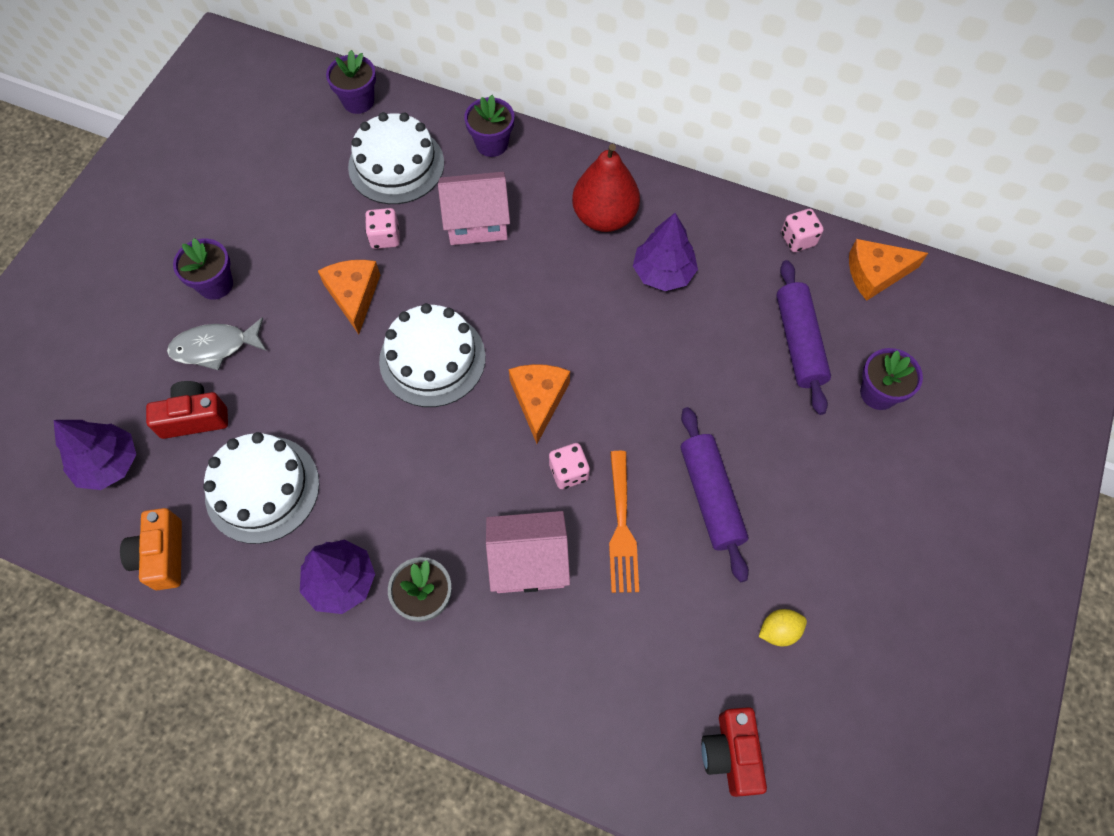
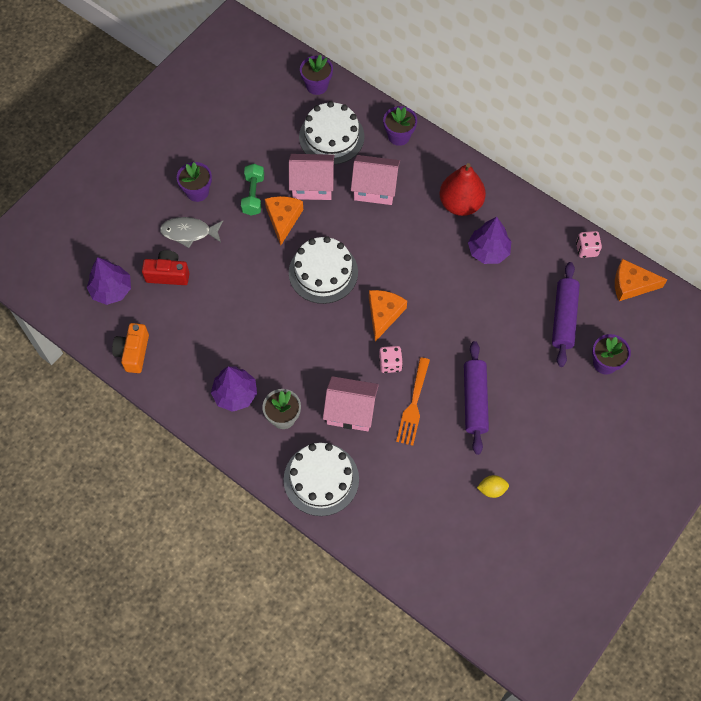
camera: 15 degrees right, 0 degrees up
white cake [203,432,319,544] -> white cake moved to [284,443,359,516]
pink dice [365,208,400,249] -> pink house [289,154,335,200]
red camera [701,707,767,797] -> none
none -> green dumbbell [241,164,264,216]

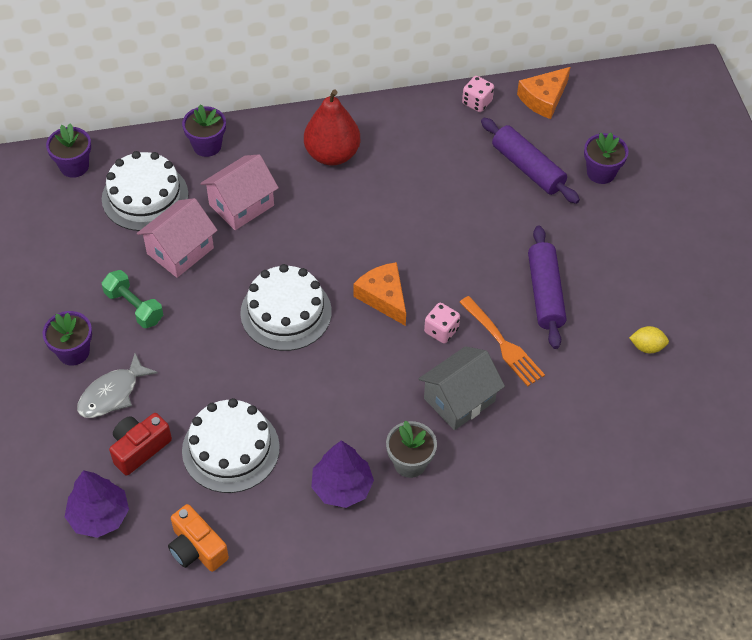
camera: 50 degrees left, 10 degrees down
orange cheese [265,196,303,246] -> none
white cake [284,443,359,516] -> white cake moved to [182,398,280,493]
pink house [323,376,379,431] -> grey house [419,346,505,430]
purple rolling pin [464,341,489,455] -> purple rolling pin turned 45 degrees clockwise [528,226,566,349]
purple tree [468,217,512,264] -> none
yellow lemon [477,475,509,498] -> yellow lemon turned 60 degrees clockwise [629,326,669,353]

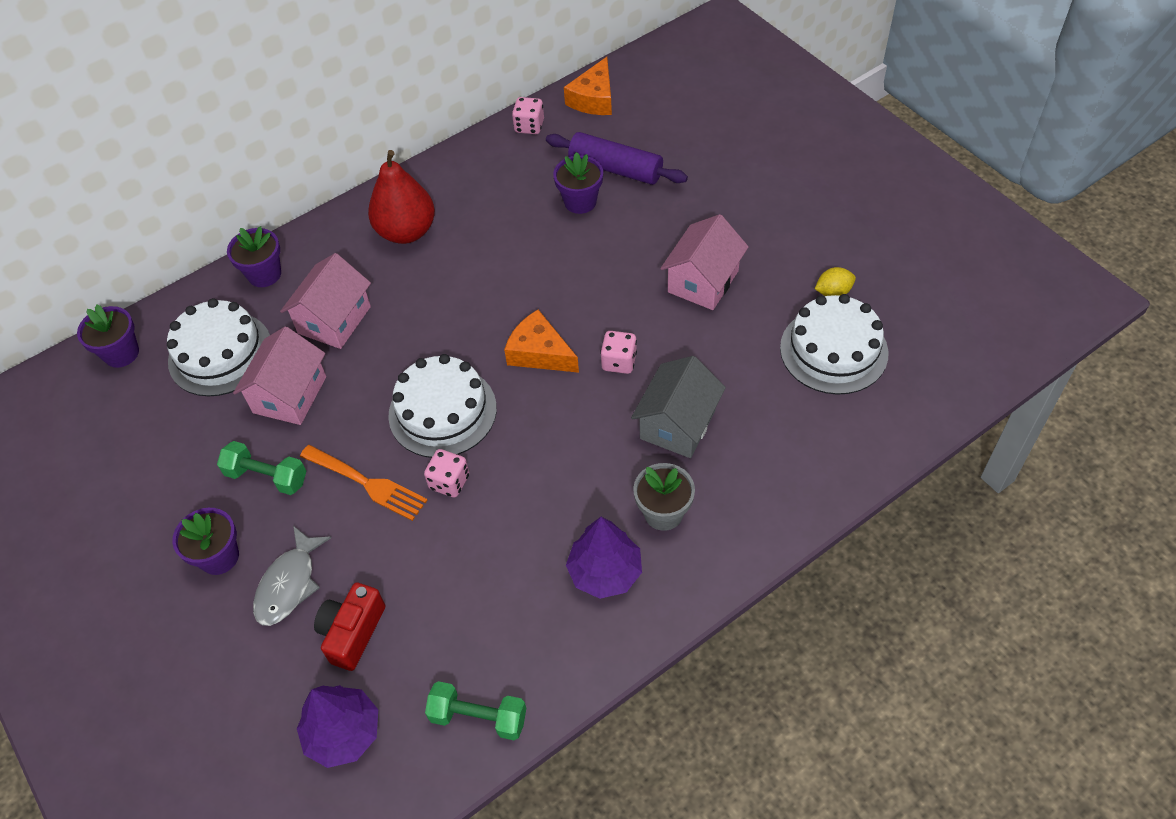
camera: 20 degrees left, 0 degrees up
orange camera [168,504,229,572] -> green dumbbell [425,681,526,740]
white cake [182,398,280,493] -> white cake moved to [780,294,888,395]
orange fork [459,296,545,386] -> orange fork moved to [300,445,428,521]
purple rolling pin [528,226,566,349] -> pink house [660,214,749,310]
purple flower pot [584,133,629,184] -> purple flower pot moved to [553,152,603,214]
none -> pink dice [424,449,469,498]

